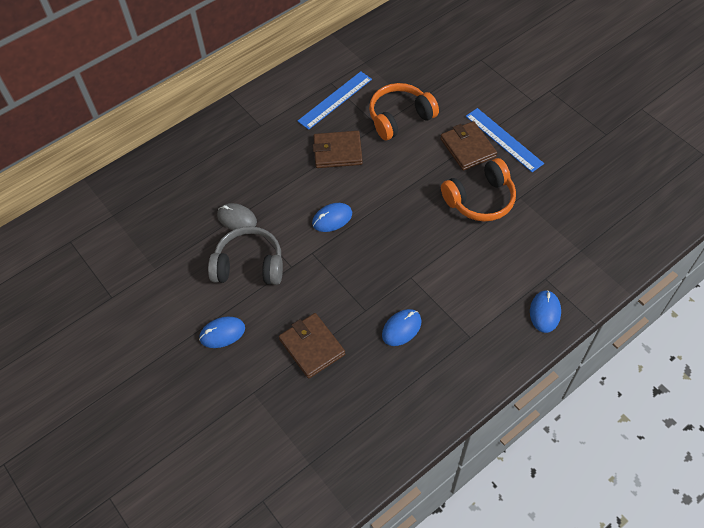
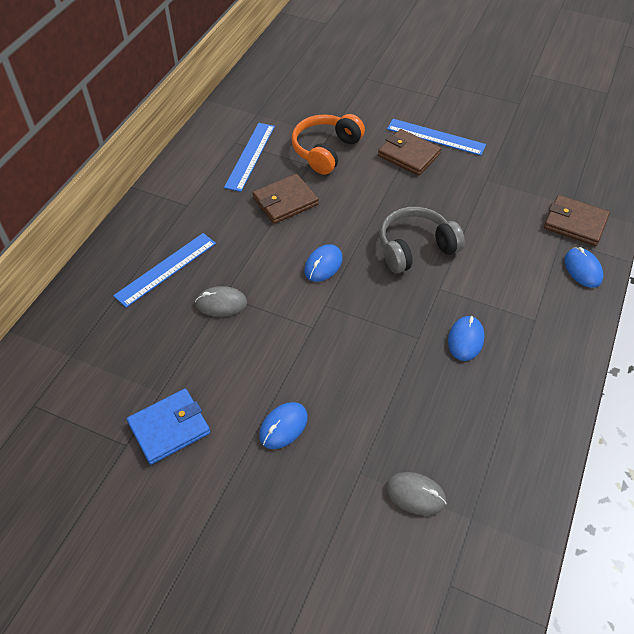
camera: 30 degrees left, 5 degrees down
grey headphones [208,226,283,285] -> grey headphones moved to [379,207,465,274]
brown wallet [279,313,345,378] -> brown wallet moved to [544,195,610,246]
orange headphones [441,158,516,222] -> none
none -> blue ruler [113,233,216,308]
none -> blue wallet [127,389,210,465]
none -> grey mouse [386,472,447,515]

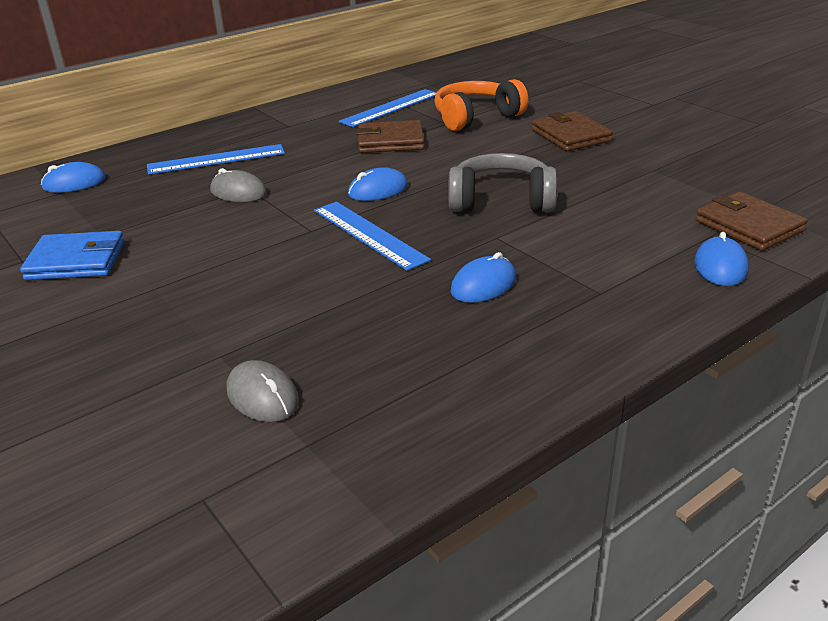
camera: 30 degrees right, 20 degrees down
blue mouse [259,402,308,449] -> blue mouse moved to [41,162,106,193]
blue ruler [387,119,486,156] -> blue ruler moved to [314,202,431,271]

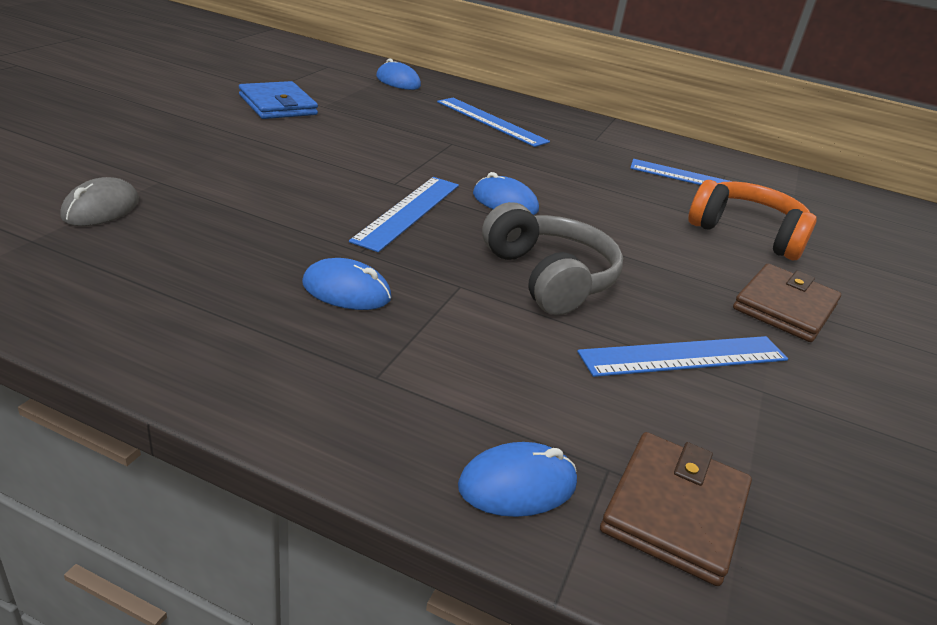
camera: 55 degrees right, 0 degrees up
grey mouse [210,168,267,202] -> none
brown wallet [356,120,425,153] -> none
none -> blue ruler [577,336,788,377]

